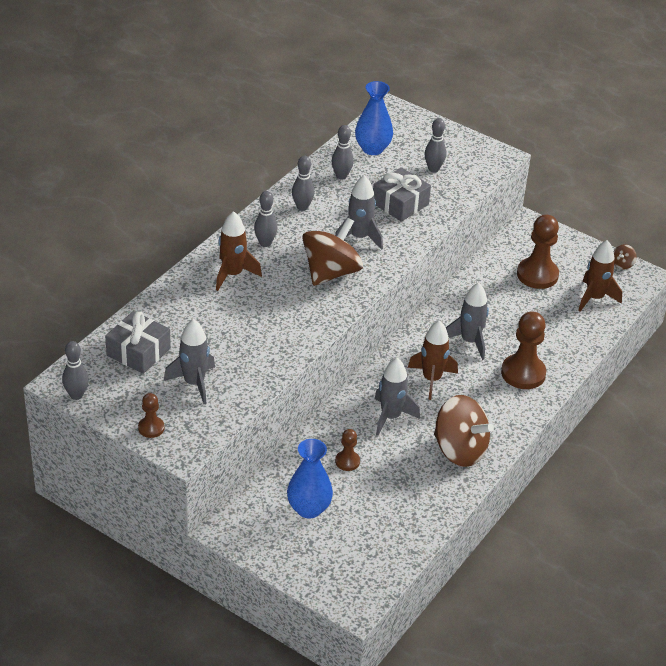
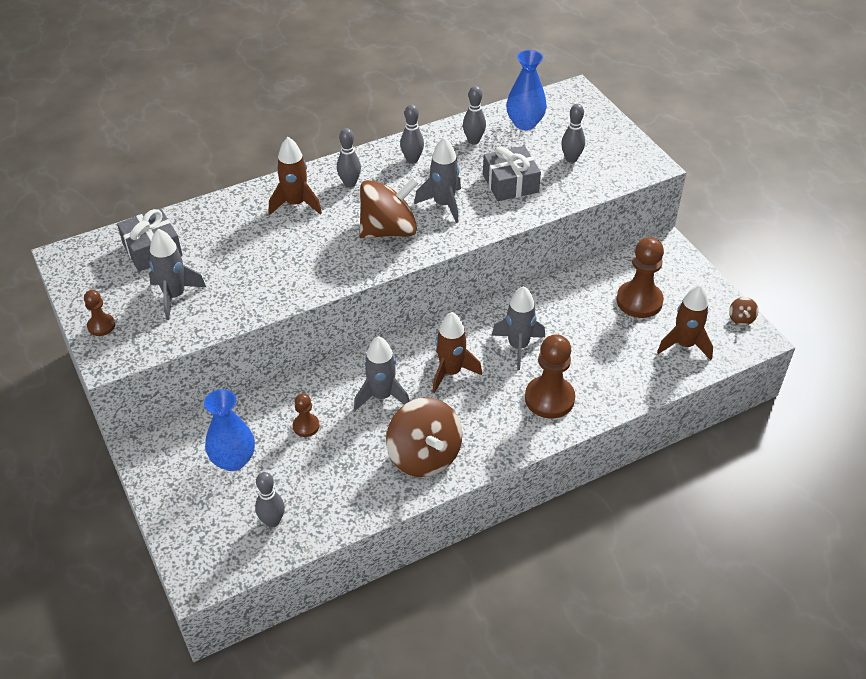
camera: 30 degrees right, 5 degrees up
grey bowling pin [62,341,89,400] -> grey bowling pin moved to [255,472,285,528]
brown spinning top [613,244,636,270] -> brown spinning top turned 60 degrees counterclockwise [729,297,758,326]

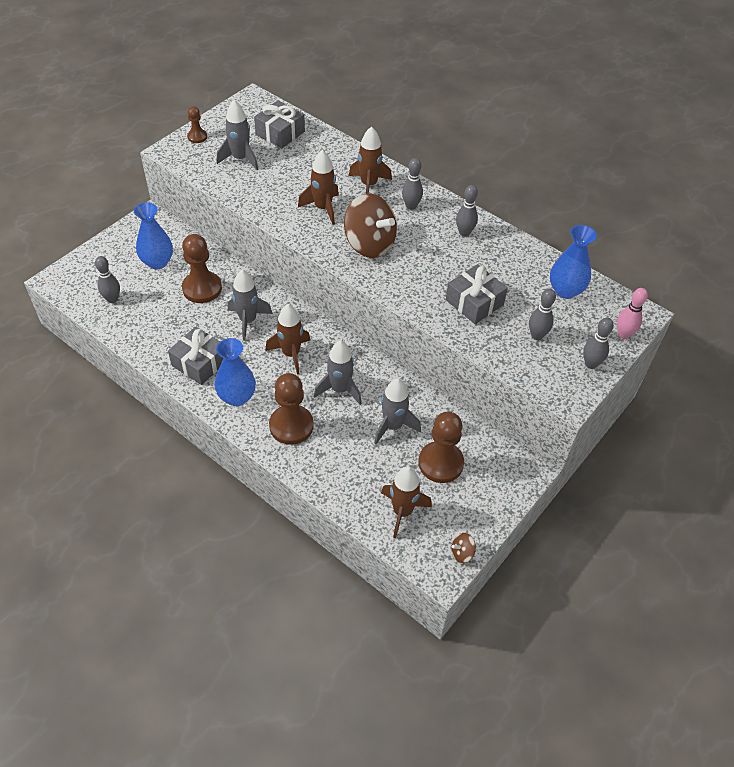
camera: 65 degrees right, 5 degrees up
brown pawn [293,393,320,437] -> brown pawn [182,234,222,303], size x1.91
brown spinning top [386,398,462,477] -> grey gift [168,327,223,385]
grey rocket [414,137,461,223] -> grey rocket moved to [374,378,421,444]
grey bowling pin [463,86,486,144] -> grey bowling pin moved to [583,318,614,369]
none -> blue vase [215,338,256,406]
none -> brown rocket [298,150,339,225]
none -> pink bowling pin [617,288,648,339]

